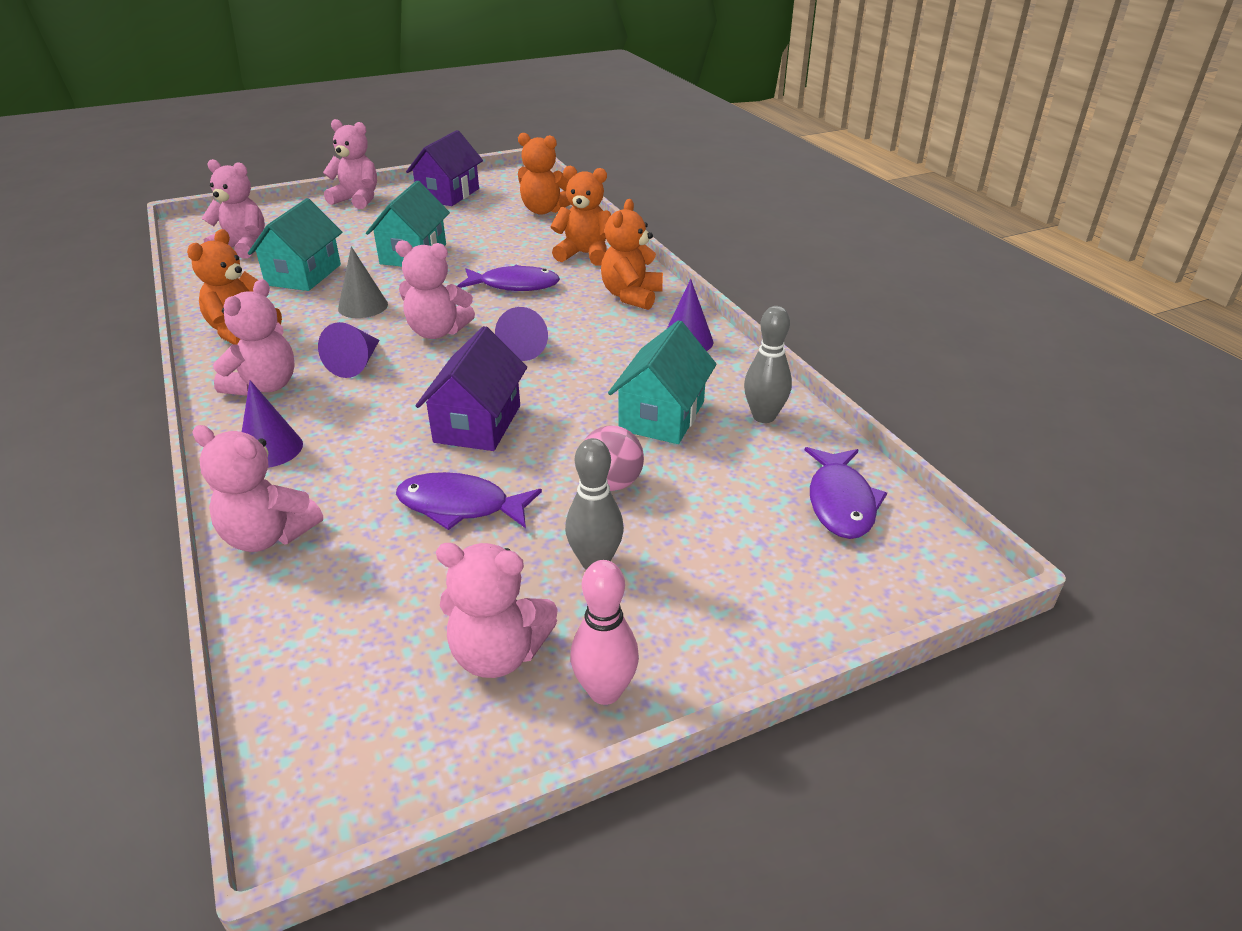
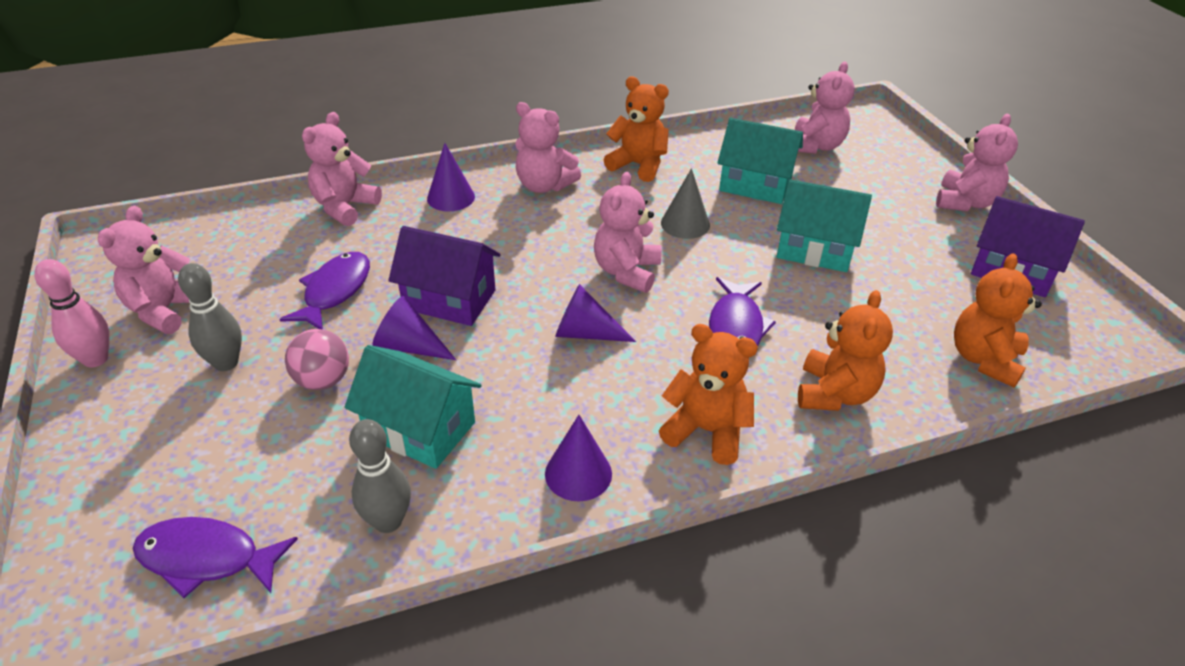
camera: 95 degrees right, 5 degrees up
purple cone [318,322,379,378] -> purple cone moved to [372,296,456,360]

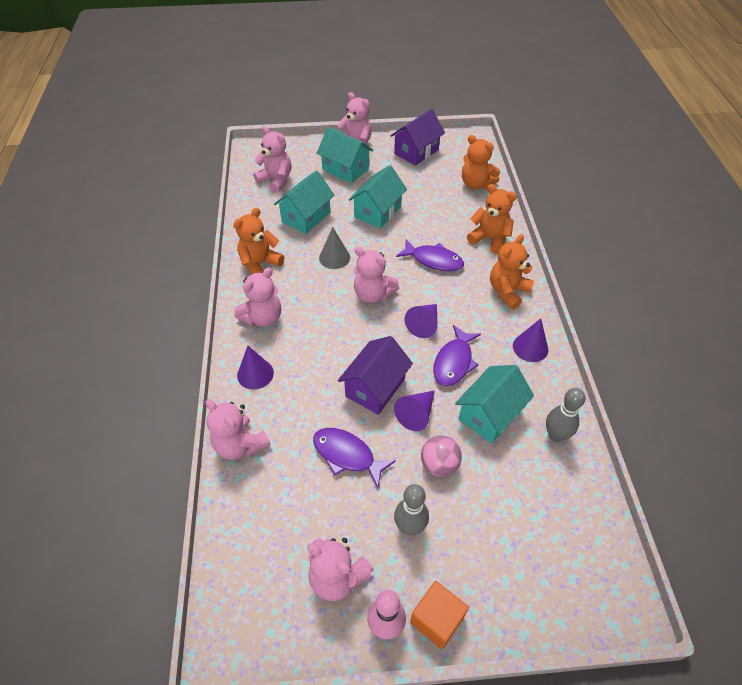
camera: 75 degrees left, 10 degrees up
purple fish [132,517,298,598] -> purple fish moved to [433,325,481,386]
none -> turquoise house [317,127,373,183]
none -> orange cube [410,581,469,649]

